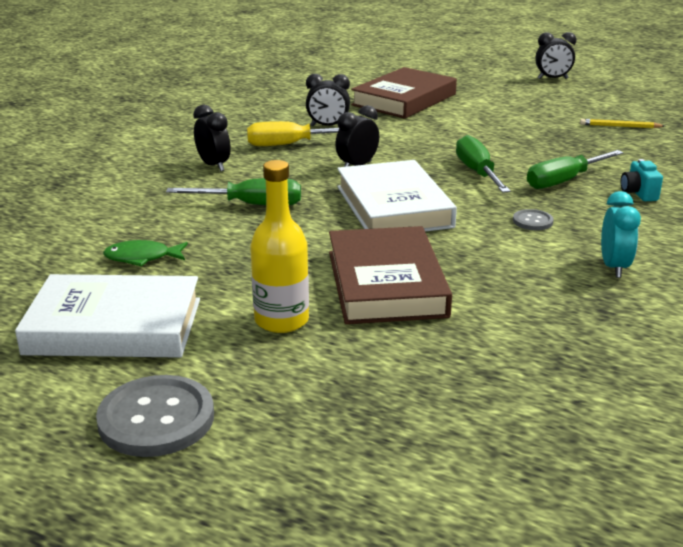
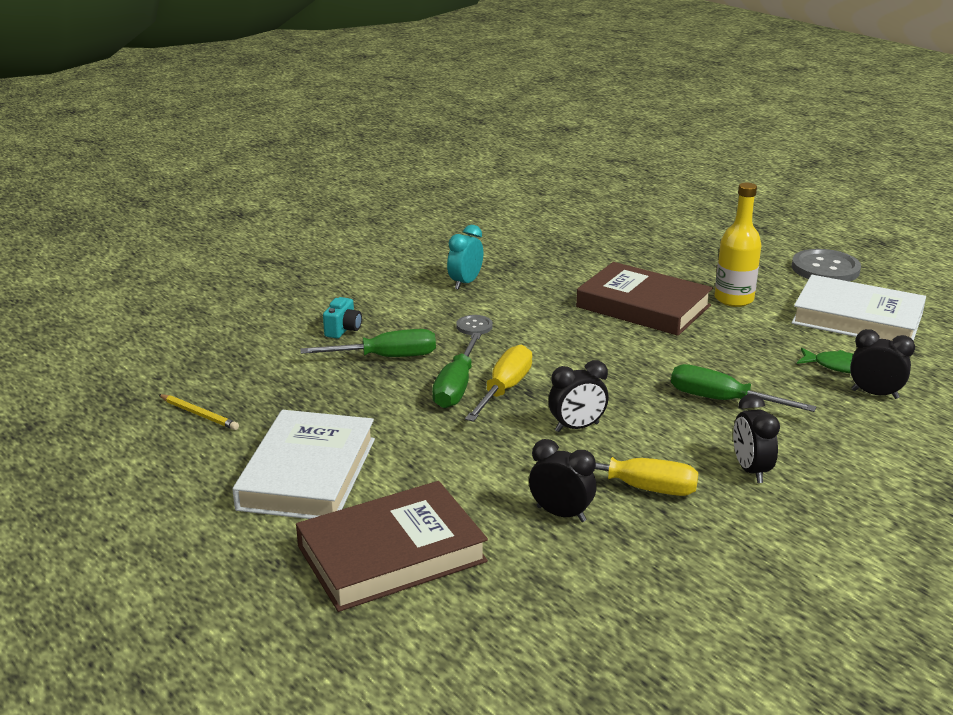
camera: 155 degrees left, 0 degrees up
brown book [329,226,452,324] -> brown book turned 75 degrees counterclockwise [576,262,713,336]
white book [337,160,457,232] -> white book moved to [232,410,375,519]
black clock [535,32,576,79] -> black clock moved to [850,329,915,399]
none -> yellow screwdriver [465,345,532,422]

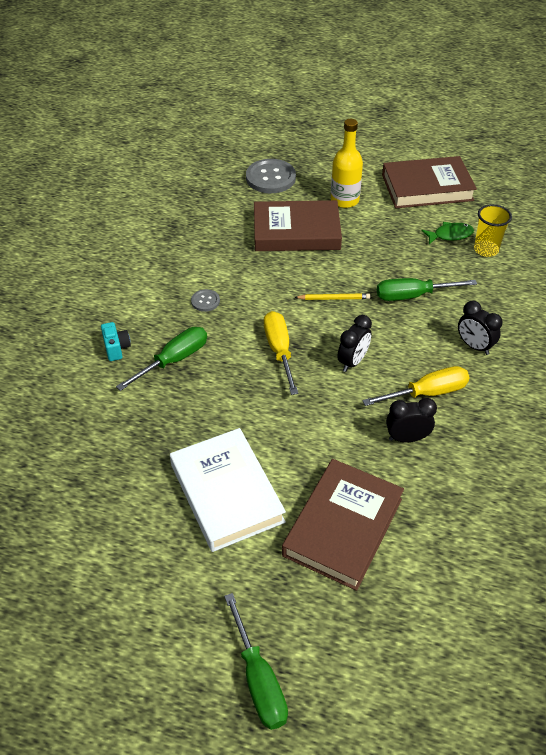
camera: 35 degrees left, 20 degrees up
yellow pencil [158,394,239,430] -> yellow pencil moved to [294,293,371,300]
green screwdriver [432,332,481,408] -> green screwdriver moved to [224,593,288,730]
turquoise clock [447,225,483,290] -> none
white book [791,275,926,341] -> brown book [382,156,477,208]
grey button [792,249,861,282] -> grey button moved to [246,159,296,193]
black clock [850,329,915,399] -> yellow cup [474,204,512,257]

